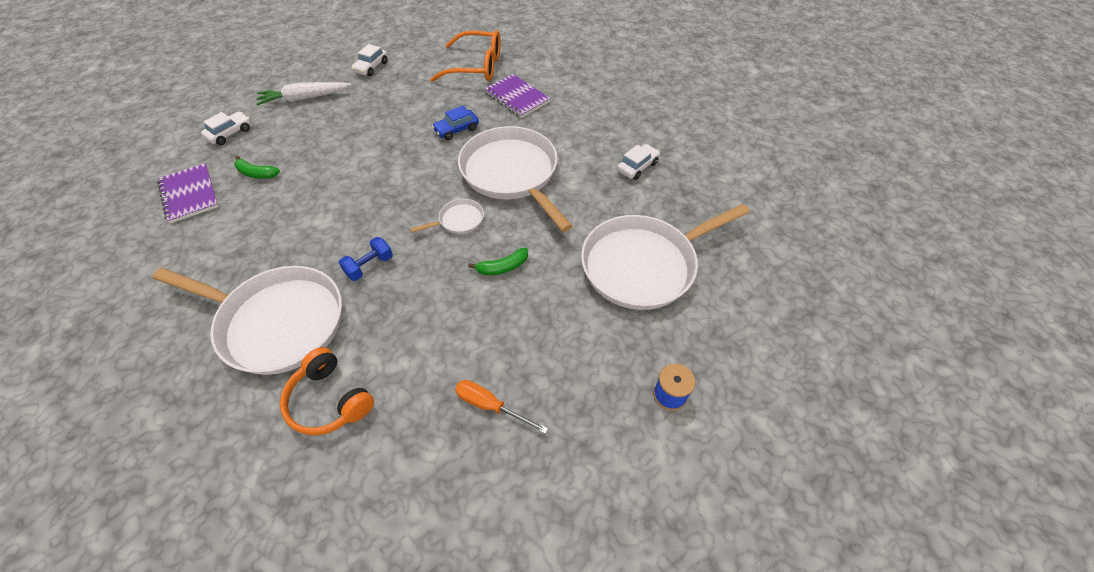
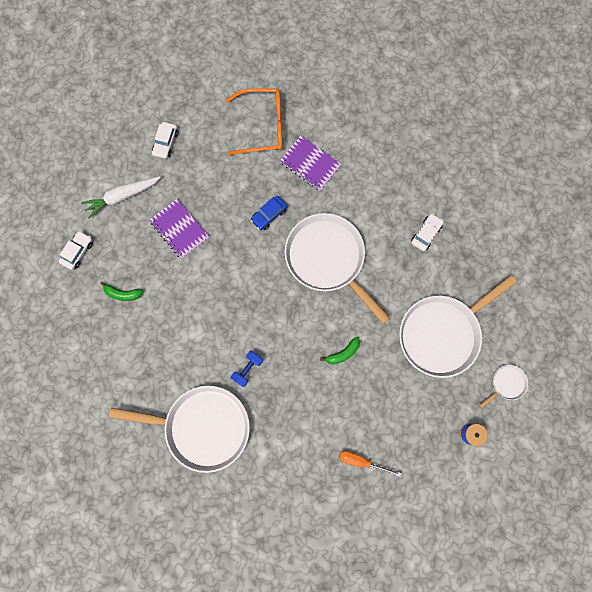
camera: 10 degrees left, 25 degrees up
purple notebook [157,163,219,224] -> purple notebook moved to [149,199,209,259]
orange headphones [280,347,374,436] -> none
white pan [411,199,484,234] -> white pan moved to [479,365,528,409]

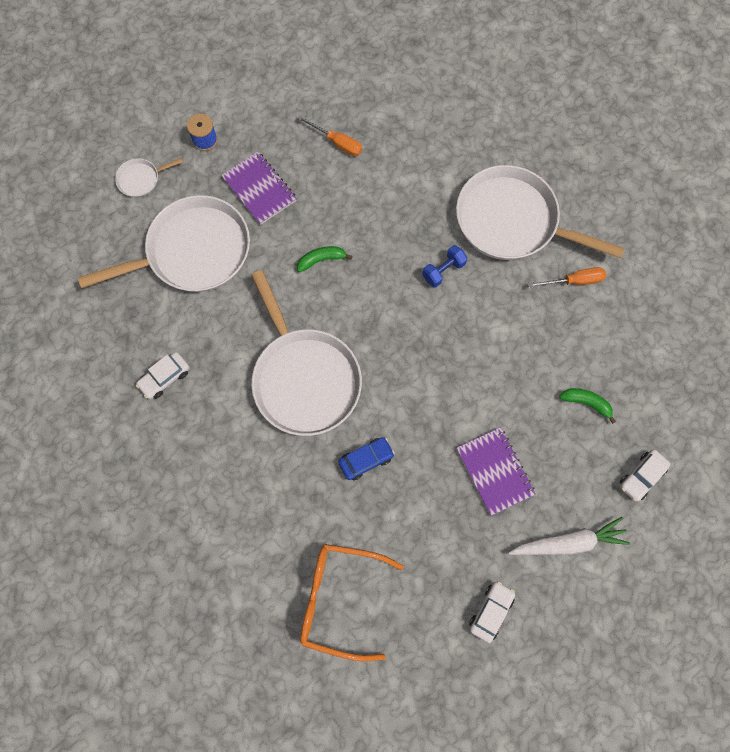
camera: 165 degrees left, 5 degrees down
purple notebook [280,136,341,191] -> purple notebook moved to [221,152,297,225]
none -> orange screwdriver [528,267,606,288]

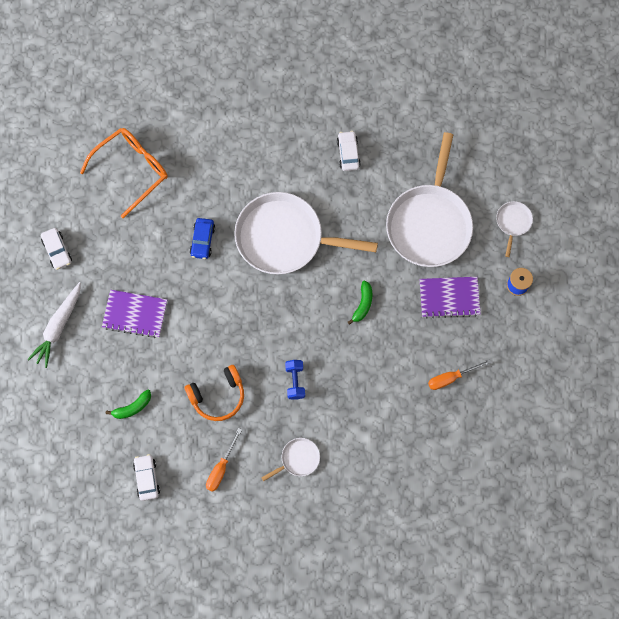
camera: 125 degrees right, 0 degrees up
white pan [456,165,624,260] -> white pan [261,438,320,481], size x0.42
white car [620,450,670,502] -> white car moved to [133,454,160,501]
none -> orange headphones [185,365,244,421]

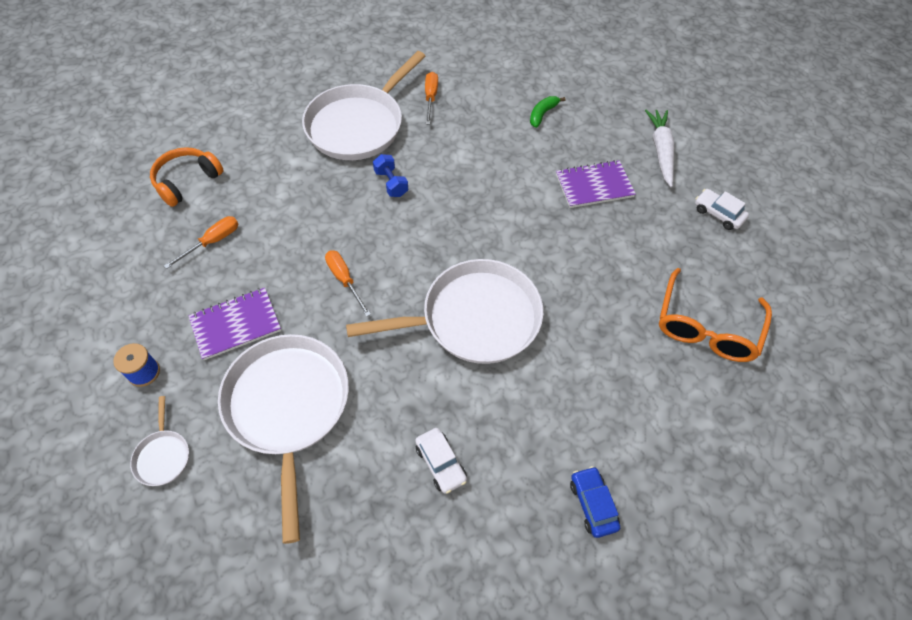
camera: 155 degrees right, 15 degrees down
white car [133,454,160,501] -> none
orange headphones [185,365,244,421] -> orange headphones moved to [150,147,224,207]
blue car [190,218,215,259] -> blue car moved to [570,466,620,538]
white pan [261,438,320,481] -> white pan [302,51,425,160], size x2.36
green banana [348,281,372,325] -> orange screwdriver [325,250,371,317]

